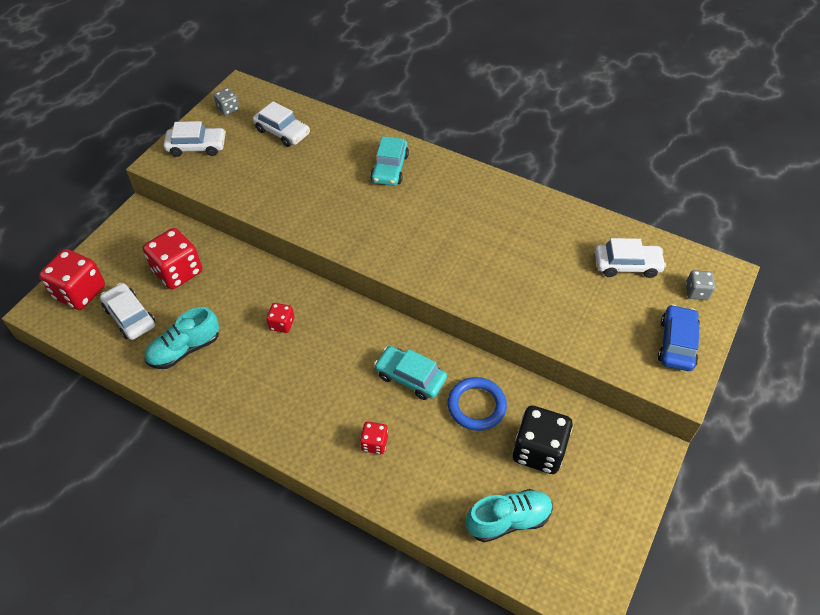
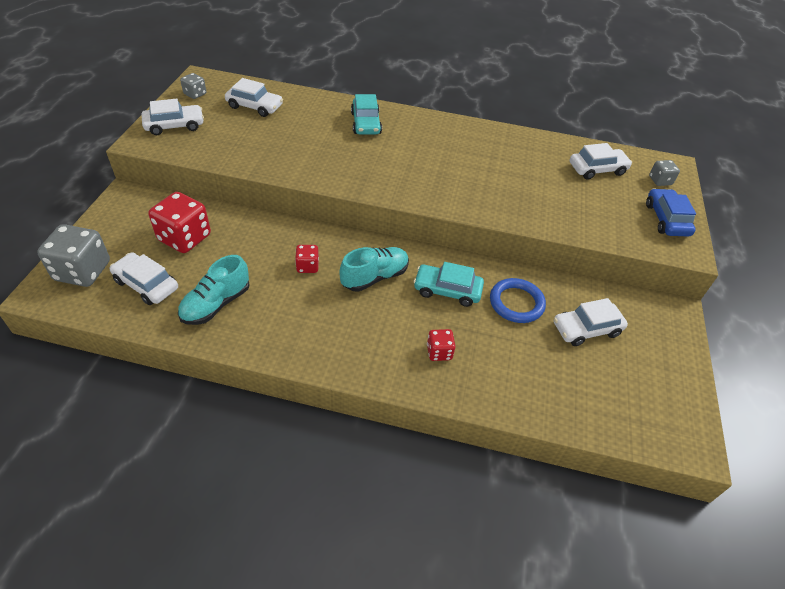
camera: 20 degrees left, 5 degrees down
red dice [39,249,105,310] -> grey dice [37,224,110,287]
turquoise shoe [466,489,553,543] -> turquoise shoe moved to [339,247,409,292]
black dice [513,406,573,474] -> white car [554,298,628,346]

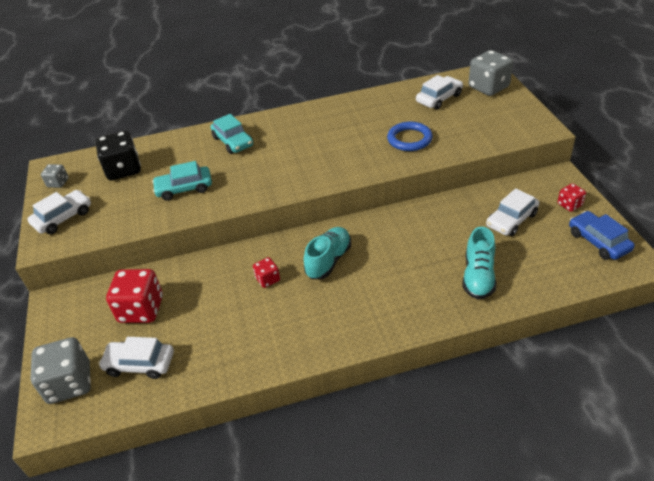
camera: 20 degrees left, 5 degrees down
turquoise shoe [178,255,250,325] -> turquoise shoe moved to [462,227,497,299]
white car [225,78,283,117] -> black dice [95,131,141,180]
turquoise car [413,262,484,307] -> turquoise car moved to [152,161,212,201]
red dice [427,329,456,361] -> red dice moved to [558,183,586,212]
blue ring [490,278,546,323] -> blue ring moved to [387,122,433,151]
blue car [646,188,696,237] -> blue car moved to [569,211,635,260]
grey dice [649,160,680,186] -> grey dice [469,50,513,96], size x1.94

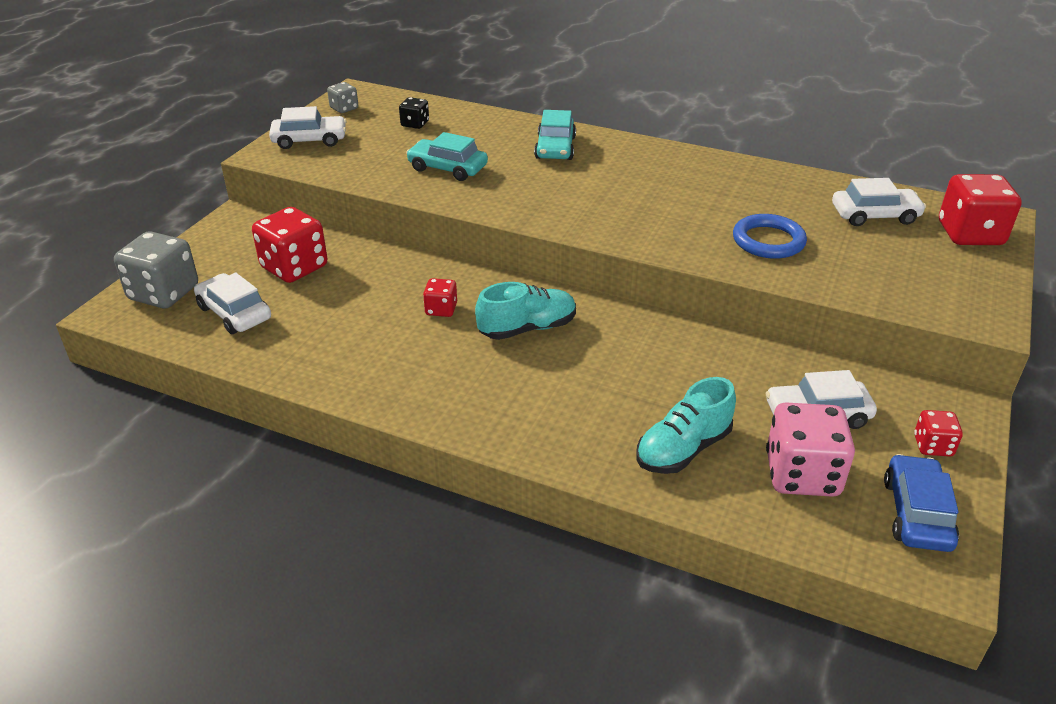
camera: 35 degrees right, 5 degrees down
black dice [95,131,141,180] -> black dice [399,97,429,129], size x0.52
grey dice [469,50,513,96] -> red dice [939,174,1022,245]
none -> pink dice [766,402,855,497]

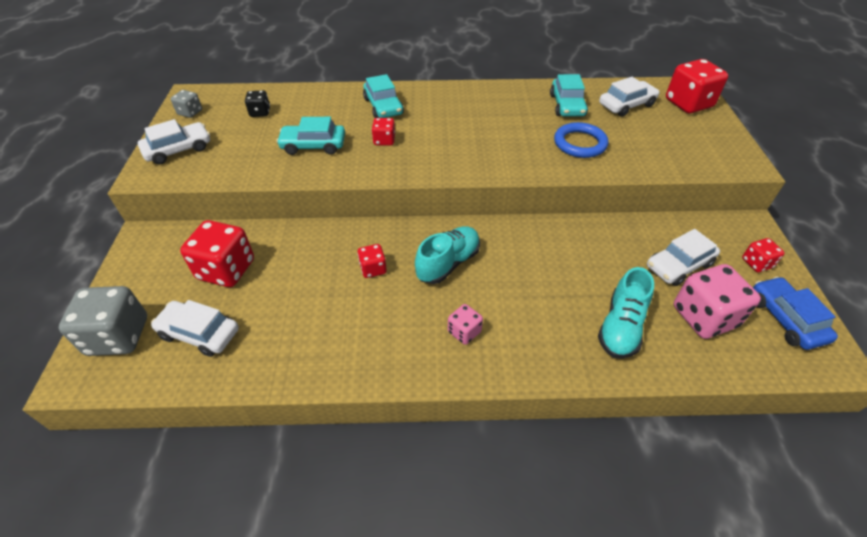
camera: 25 degrees left, 10 degrees up
none -> red dice [372,118,395,146]
none -> pink dice [448,304,483,345]
none -> turquoise car [550,74,588,117]

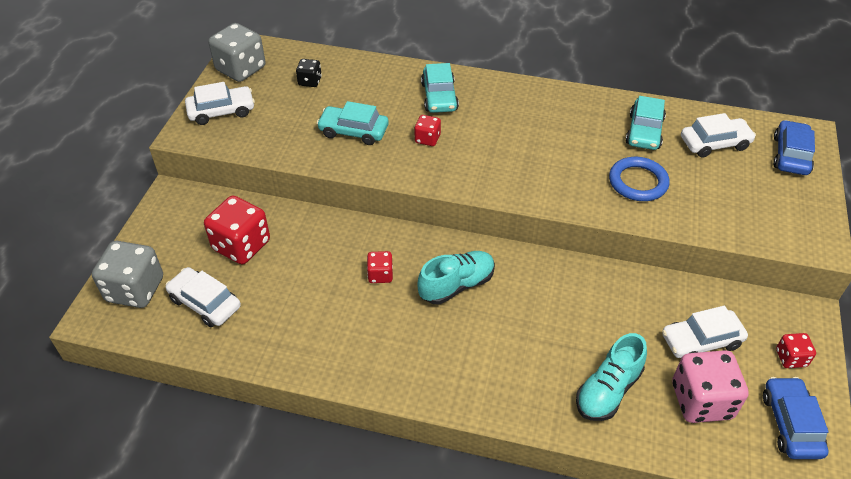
camera: 15 degrees right, 0 degrees up
grey dice [171,90,202,118] -> grey dice [208,23,265,82], size x1.94
pink dice [448,304,483,345] -> none
red dice [666,59,728,113] -> blue car [773,120,815,175]

